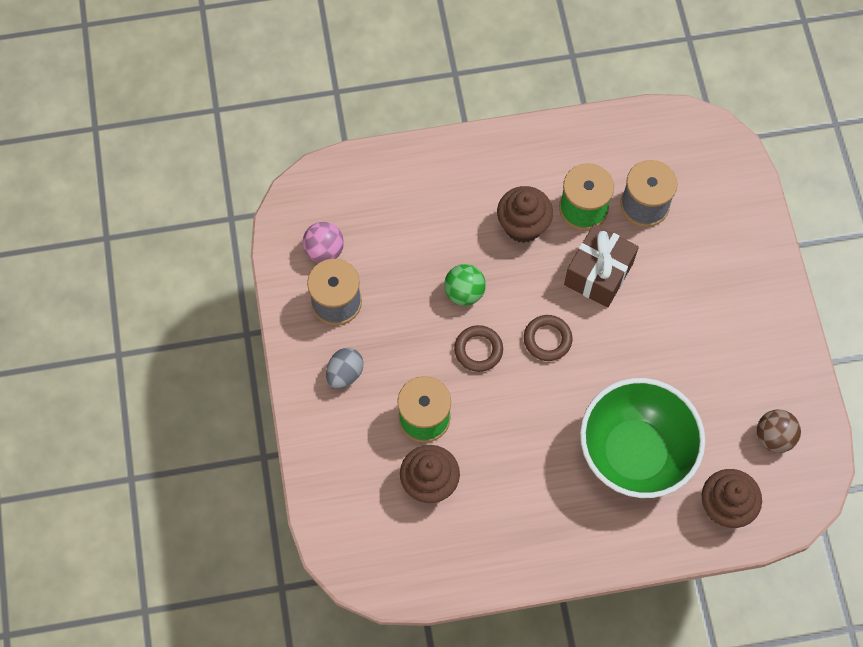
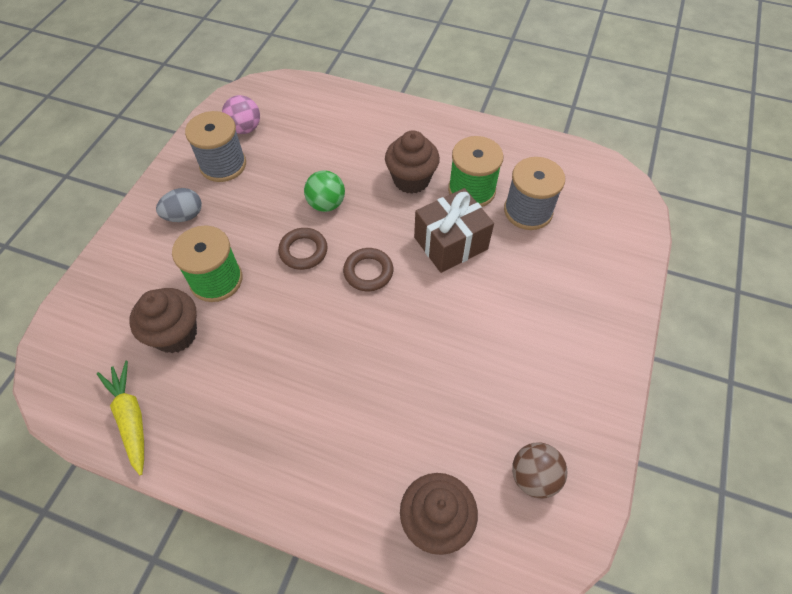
camera: 30 degrees right, 10 degrees down
green bowl [580,378,705,498] -> none
none -> yellow carrot [97,361,144,475]

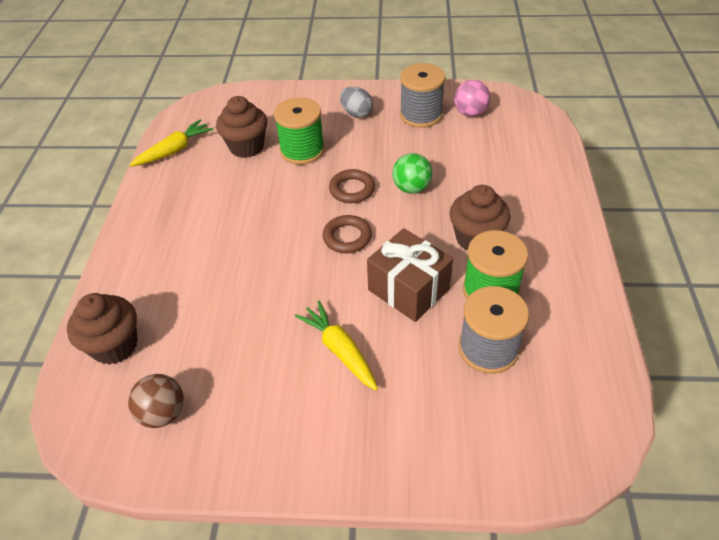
camera: 75 degrees right, 10 degrees down
none -> yellow carrot [295,301,378,391]

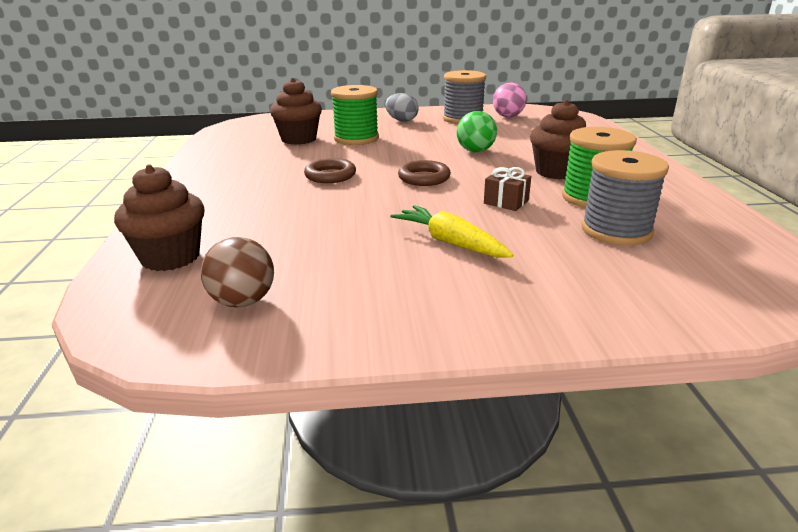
camera: 10 degrees left, 20 degrees down
yellow carrot [130,119,214,167] -> none
brown ring [329,169,375,203] -> brown ring moved to [304,158,356,183]
brown gift [367,228,453,322] -> brown gift [484,167,531,211], size x0.52

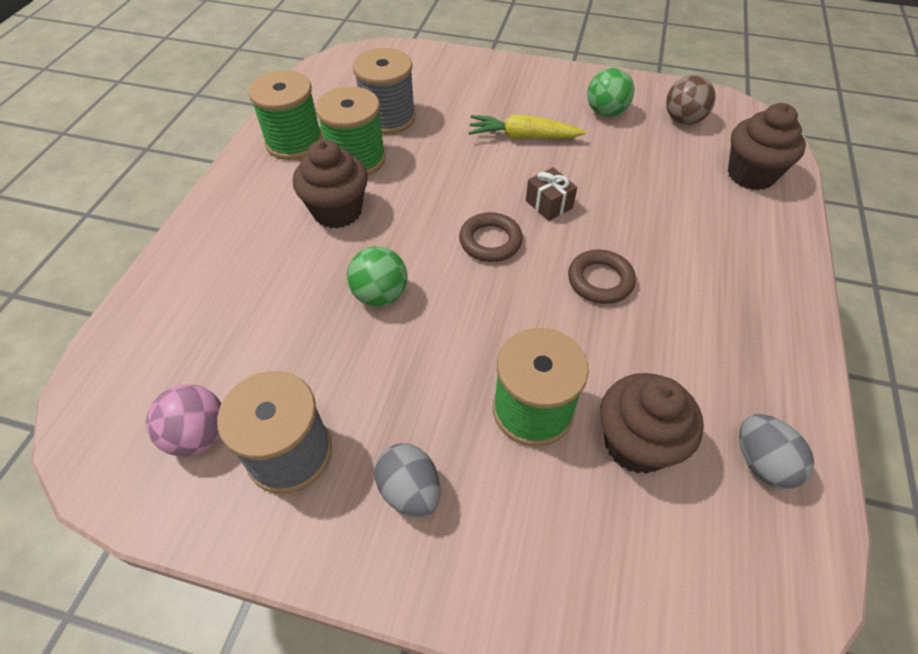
camera: 160 degrees left, 25 degrees up
yellow carrot [390,205,513,258] -> yellow carrot turned 120 degrees clockwise [468,114,586,139]
brown gift [484,167,531,211] -> brown gift moved to [526,167,577,221]
none -> green spool [248,70,323,160]
none -> green ball [587,68,634,117]
none -> grey egg [739,414,814,489]

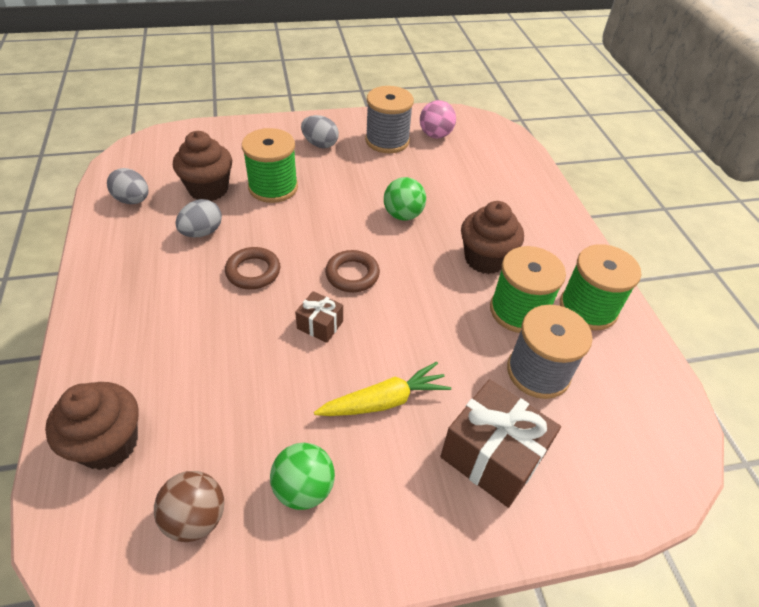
camera: 150 degrees right, 5 degrees down
none -> grey egg [176,199,222,238]
none -> brown gift [440,379,561,508]

